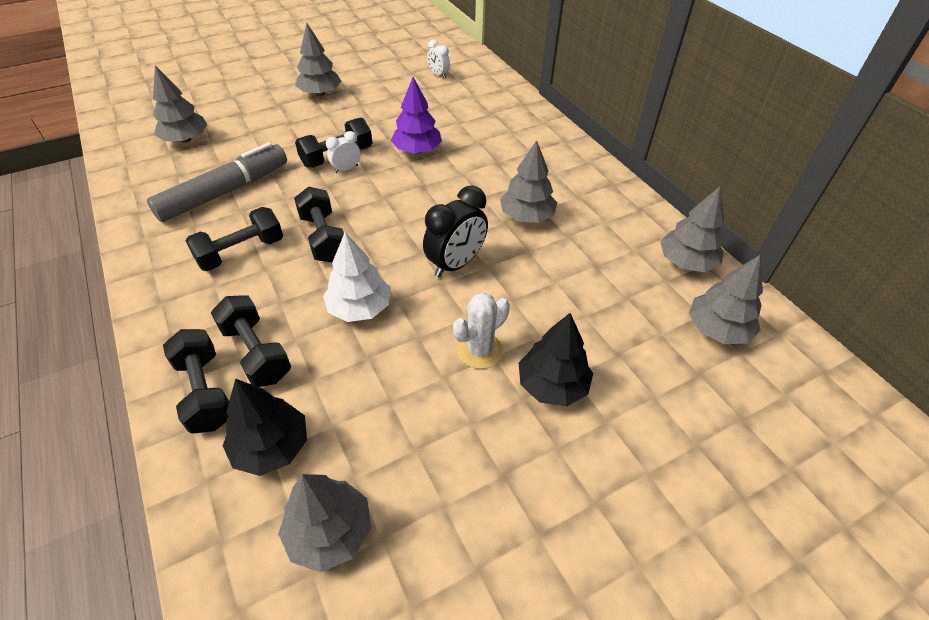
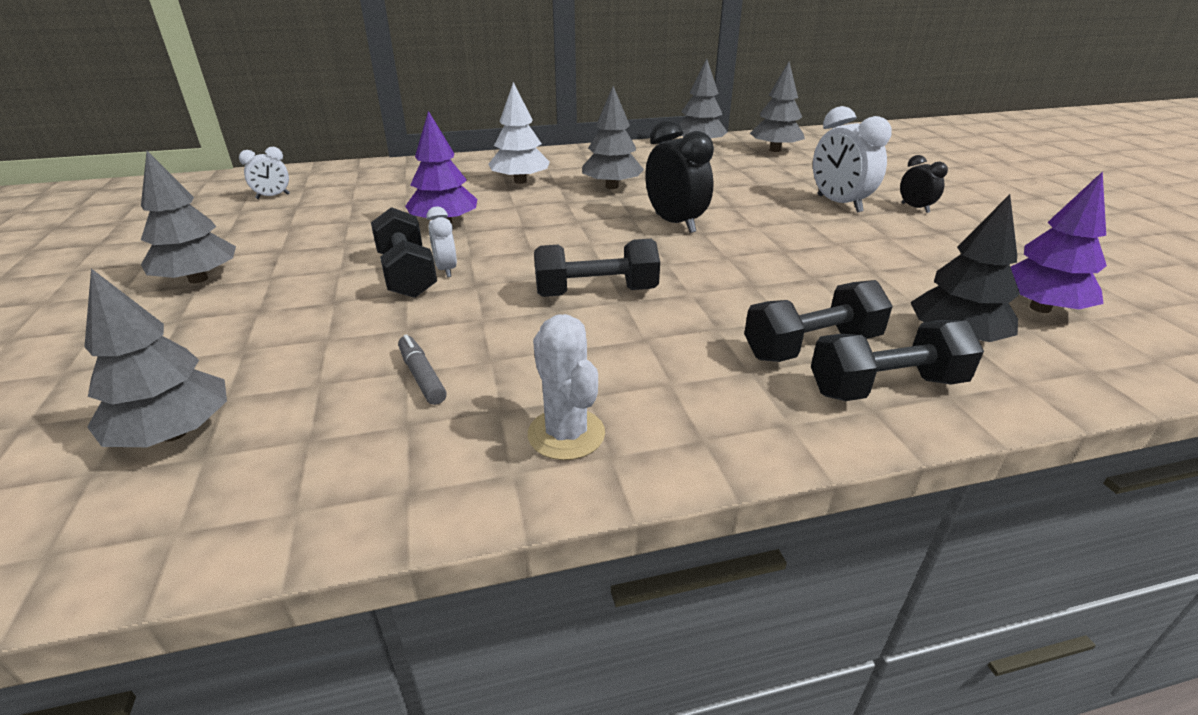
camera: 75 degrees left, 15 degrees down
grey marker [147,142,287,222] -> grey marker [398,334,447,405], size x0.41
black dumbbell [186,207,283,271] -> none
grey tree [278,474,371,572] -> purple tree [1011,171,1107,313]
white tree [323,232,391,322] -> white tree moved to [489,82,550,184]
white cactus [453,292,510,369] -> white cactus moved to [528,314,605,460]
black tree [519,313,593,406] -> white clock [813,106,892,213]
none -> black clock [900,155,948,213]

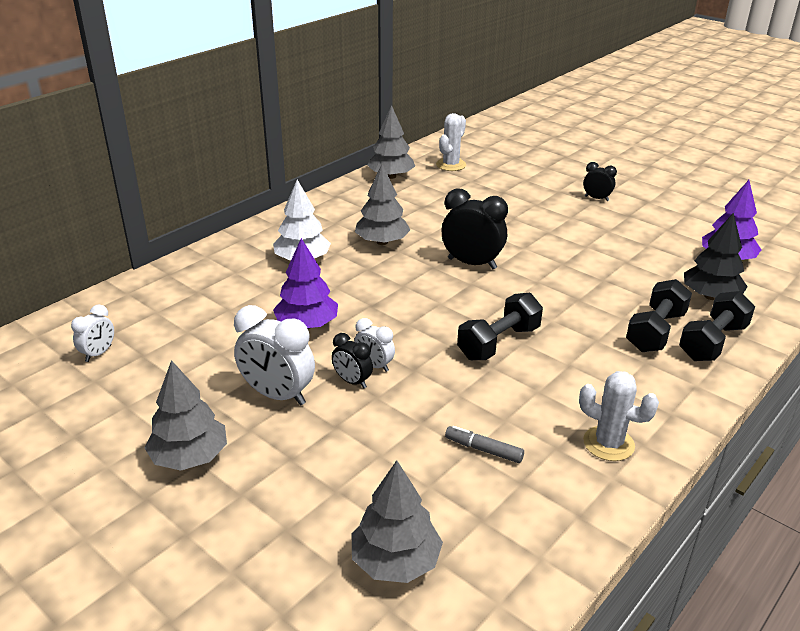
camera: 35 degrees left, 0 degrees up
black dumbbell [371,207,437,298] -> black clock [332,333,373,388]
grey tree [750,62,805,152] -> white cactus [436,113,466,171]
white clock [813,106,892,213] -> white clock moved to [234,305,315,406]

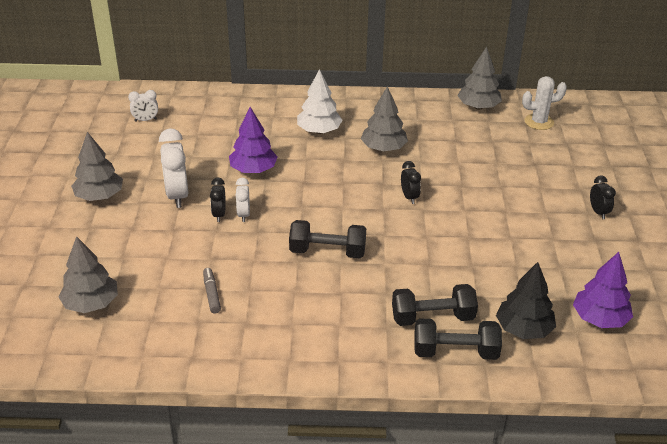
camera: 50 degrees right, 5 degrees up
black clock [442,188,508,269] -> black clock [401,161,421,204], size x0.55
white cactus [579,371,659,461] -> none

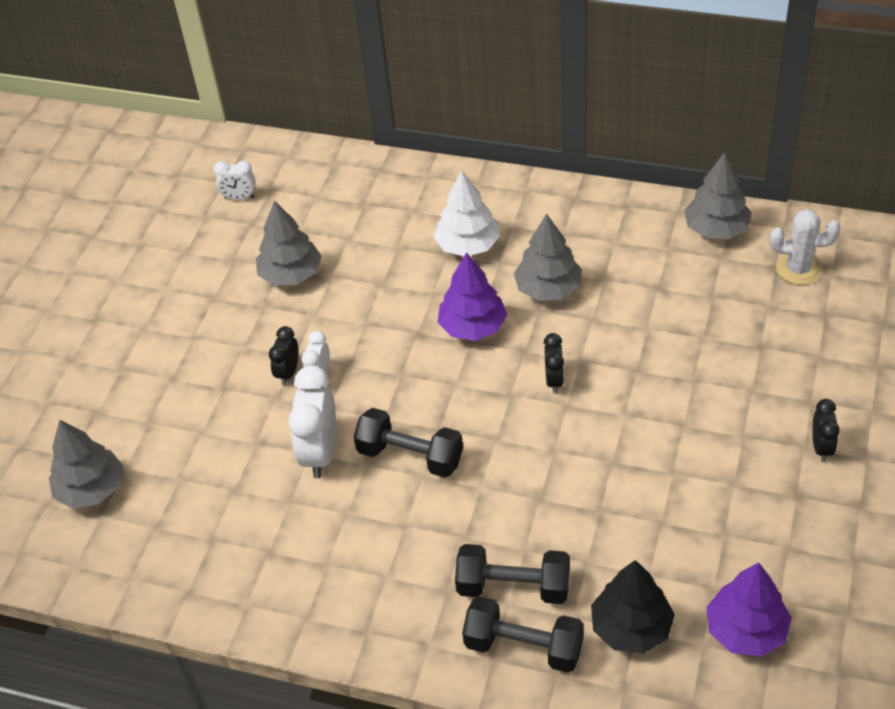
camera: 20 degrees right, 10 degrees up
grey tree [71,132,123,201] -> grey tree moved to [256,200,322,286]
white clock [159,128,188,208] -> white clock moved to [288,365,336,478]
grey marker [203,268,221,313] -> none
purple tree [229,107,278,173] -> purple tree moved to [438,252,507,341]

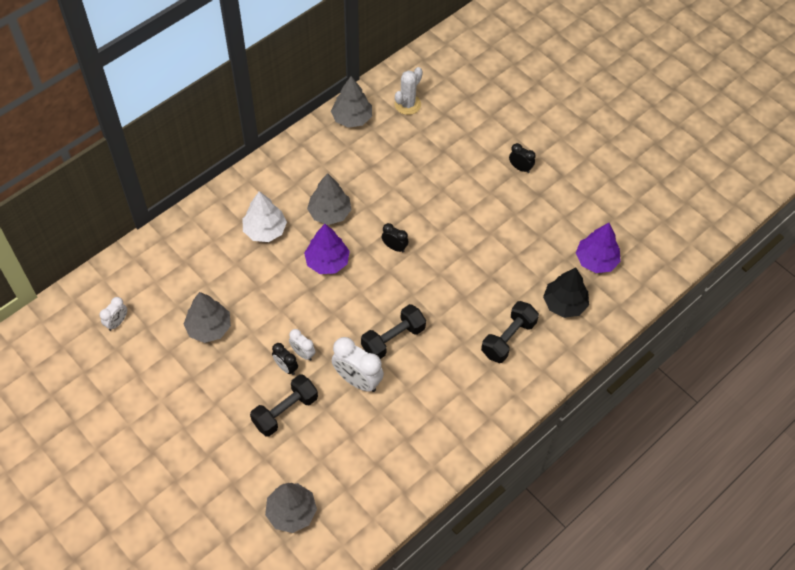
camera: 65 degrees left, 10 degrees up
black dumbbell [462,596,584,673] -> black dumbbell moved to [250,374,318,437]

